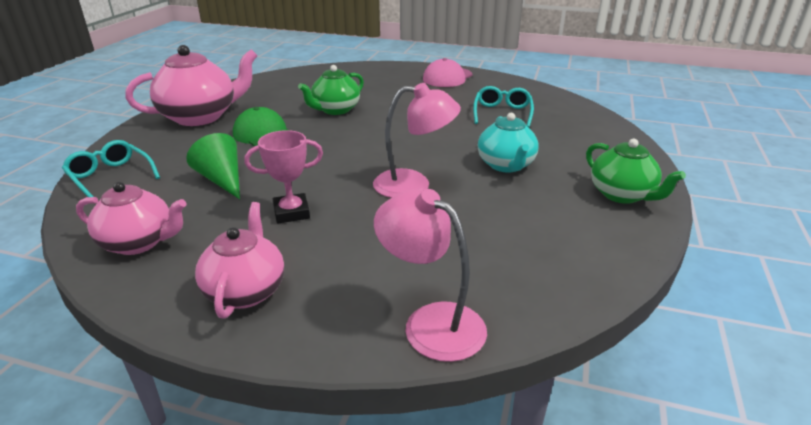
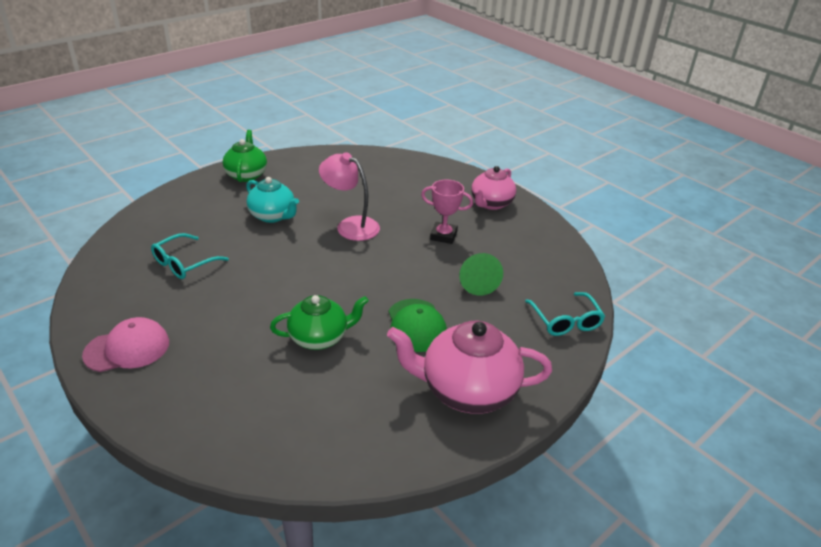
camera: 150 degrees left, 5 degrees up
pink teapot [76,182,186,255] -> none
pink lamp [374,189,487,362] -> none
turquoise teapot [478,113,539,172] -> turquoise teapot turned 105 degrees clockwise [246,177,299,223]

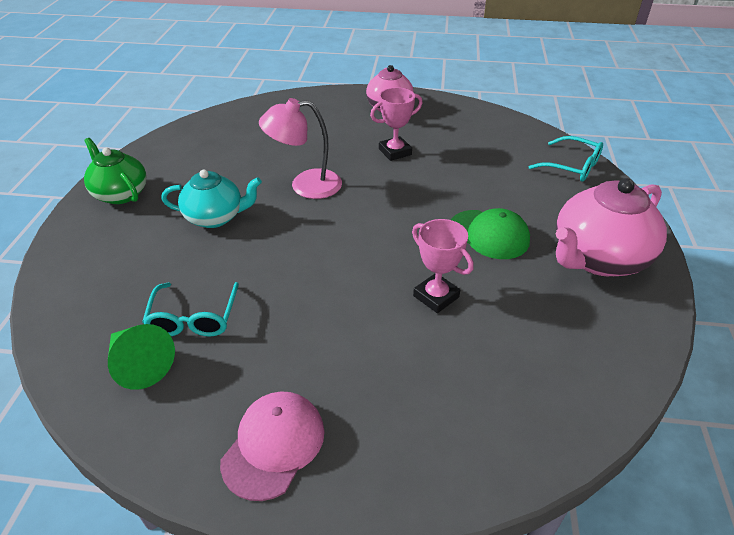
camera: 40 degrees left, 5 degrees up
green teapot [270,295,369,350] -> pink trophy [412,219,473,313]
green cone [459,253,503,296] -> green cone moved to [108,324,175,390]

